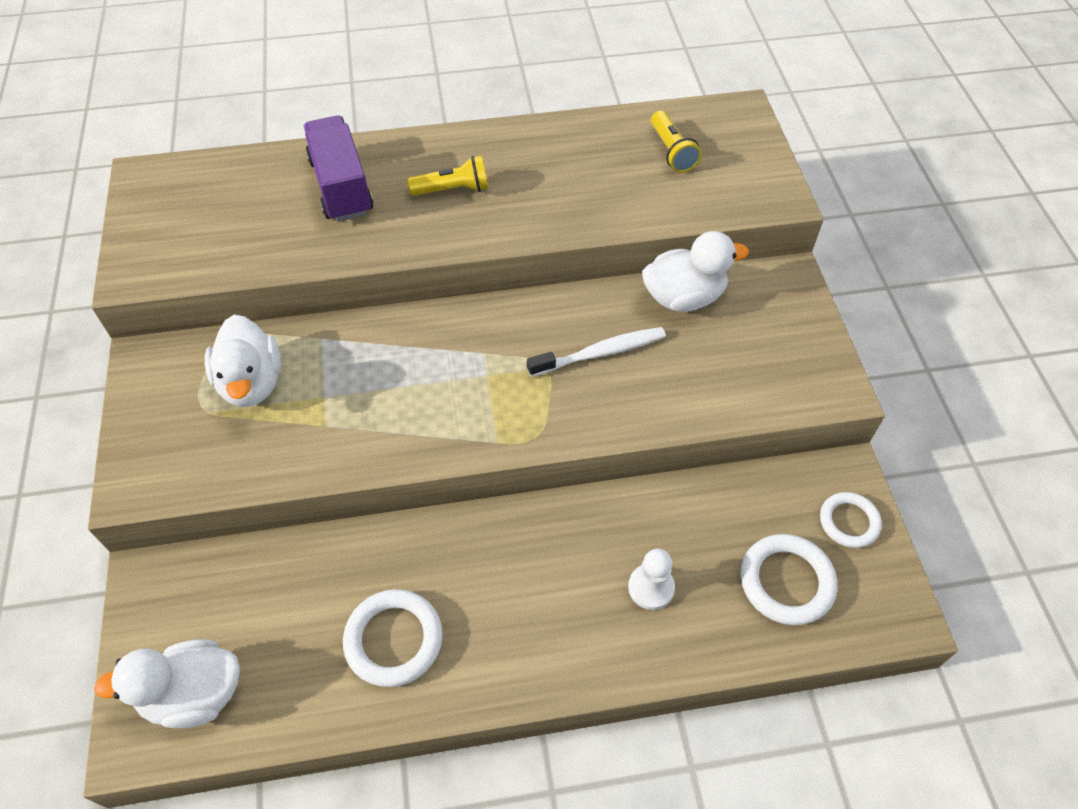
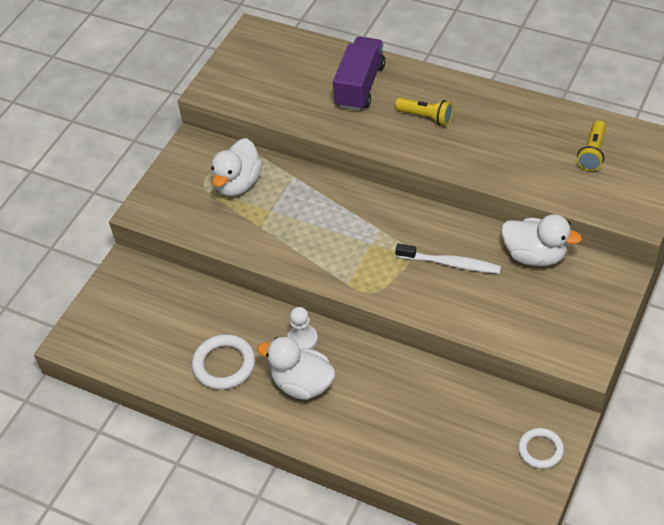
camera: 40 degrees right, 5 degrees down
white duck [94,639,240,729] -> white duck moved to [257,337,336,400]
white pawn [628,549,675,610] -> white pawn moved to [287,307,318,349]
white ring [741,534,837,625] -> none

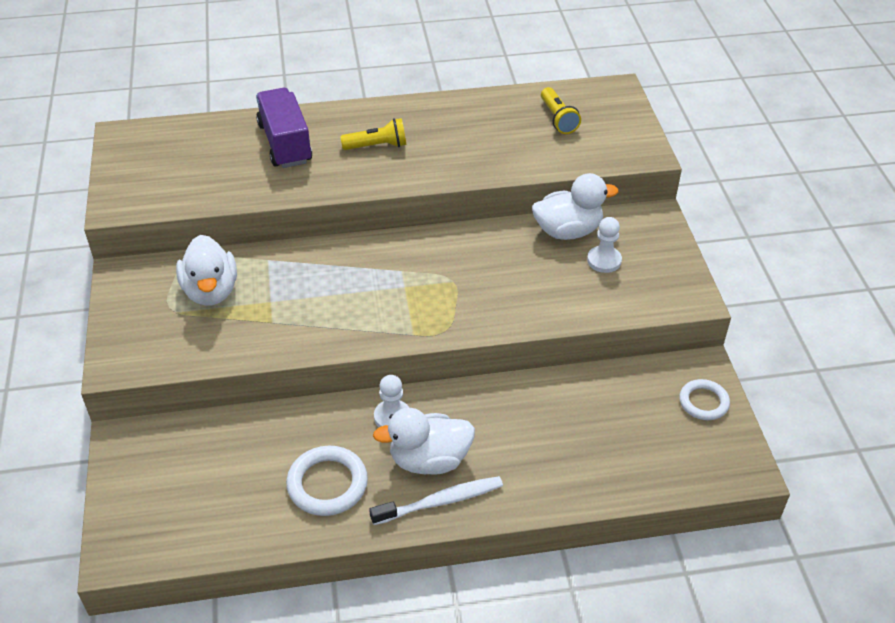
camera: 40 degrees left, 5 degrees down
white toothbrush [396,244,501,274] -> white toothbrush moved to [369,476,503,525]
none -> white pawn [587,217,622,273]

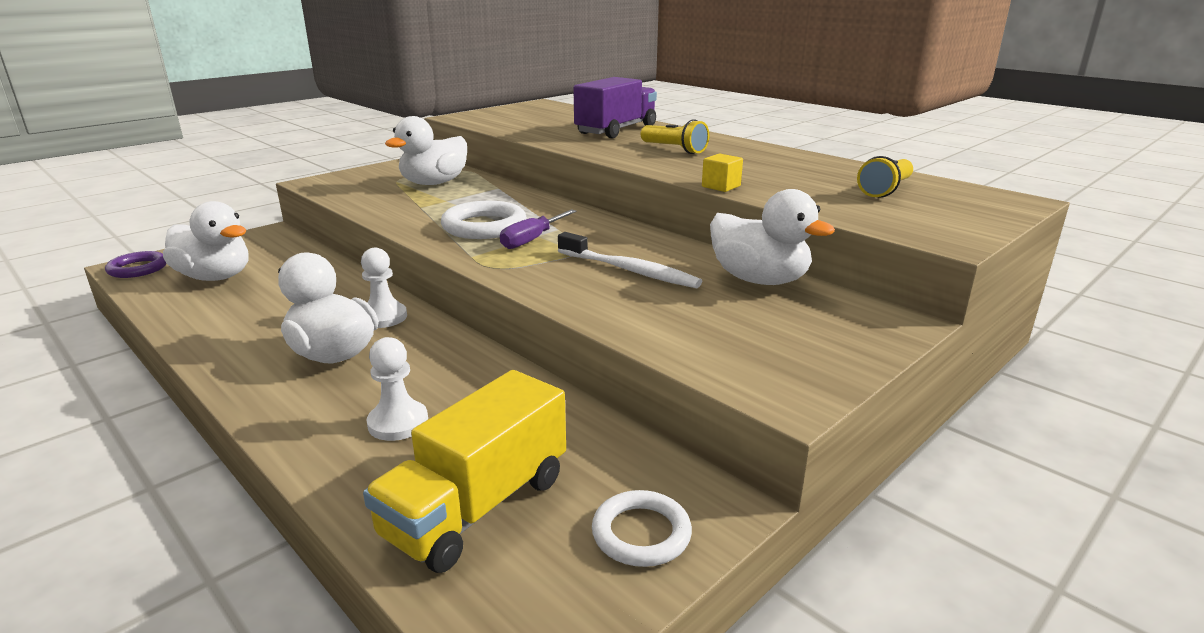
camera: 55 degrees right, 20 degrees down
white ring [286,446,368,516] -> white ring moved to [441,201,527,239]
white toothbrush [369,476,503,525] -> white toothbrush moved to [558,232,702,288]
white pawn [587,217,622,273] -> white pawn moved to [366,337,428,441]
none -> purple ring [105,251,167,278]
none -> white duck [163,201,249,281]
none -> yellow truck [363,370,566,573]
none -> purple screwdriver [500,209,577,249]
none -> yellow cube [702,153,743,192]

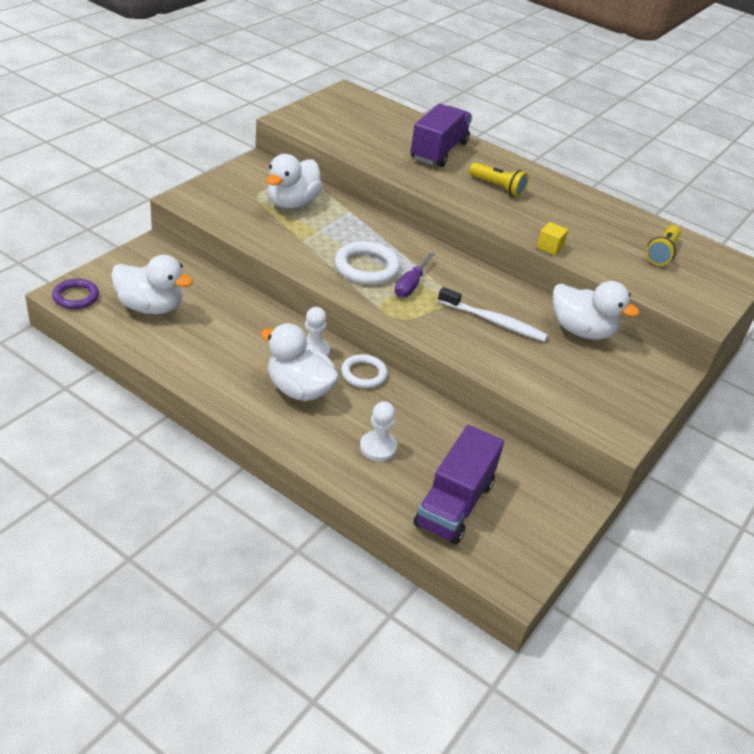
camera: 15 degrees left, 15 degrees up
yellow truck [363,370,566,573] -> purple truck [414,425,504,545]
white ring [592,490,692,567] -> white ring moved to [341,354,388,388]

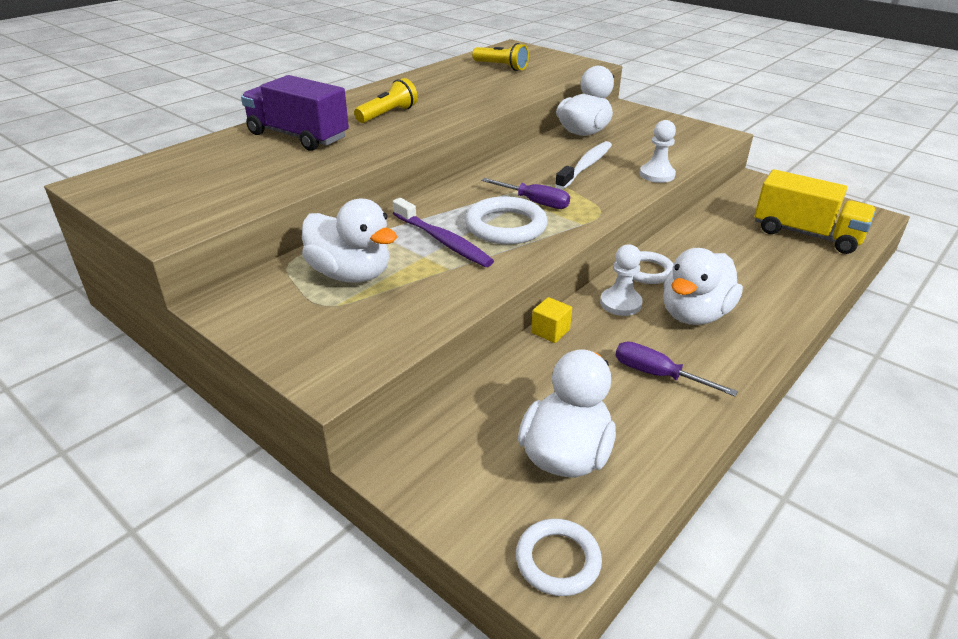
camera: 80 degrees left, 5 degrees down
purple ring [52,279,99,309] -> white ring [516,519,602,596]
white pawn [360,401,397,462] -> white pawn moved to [640,120,676,183]
purple truck [414,425,504,545] -> yellow truck [754,169,876,254]
yellow cube [537,222,568,255] -> yellow cube moved to [531,297,572,343]
none -> purple toothbrush [393,198,494,267]
none -> purple screwdriver [615,341,738,396]

